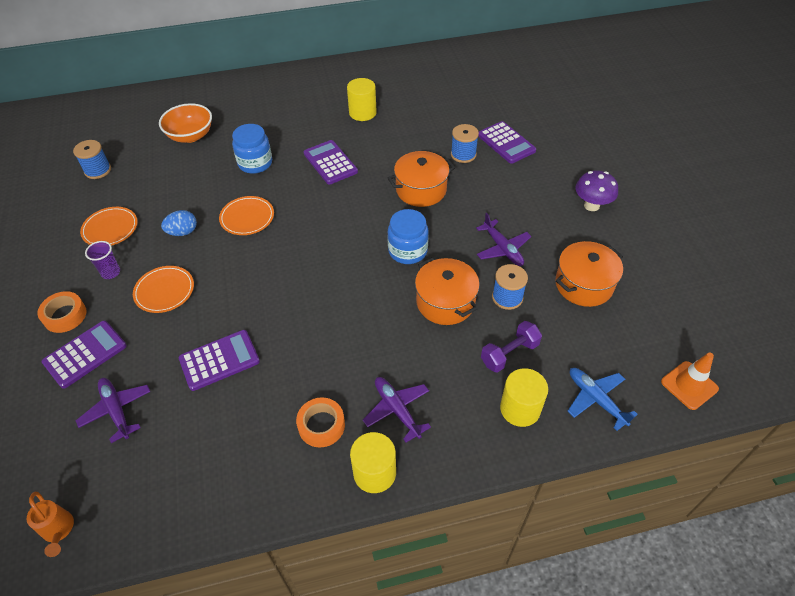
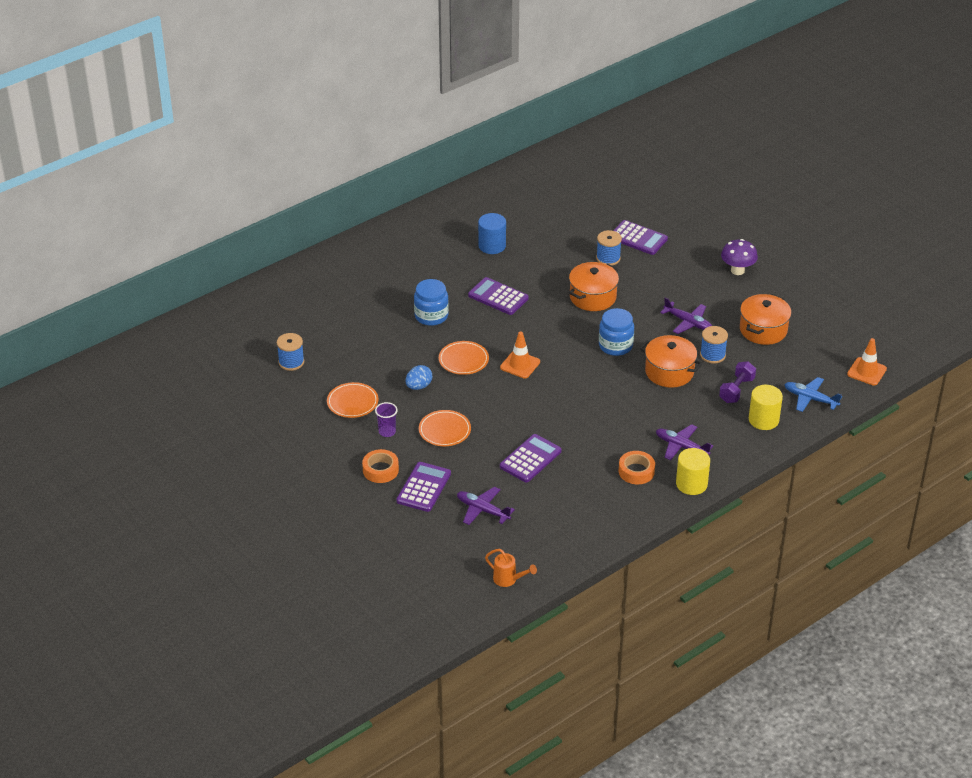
camera: 25 degrees left, 10 degrees down
orange bowl [159,103,212,143] -> none
yellow cylinder [347,78,377,121] -> blue cylinder [478,213,506,254]
none -> orange traffic cone [500,331,540,378]

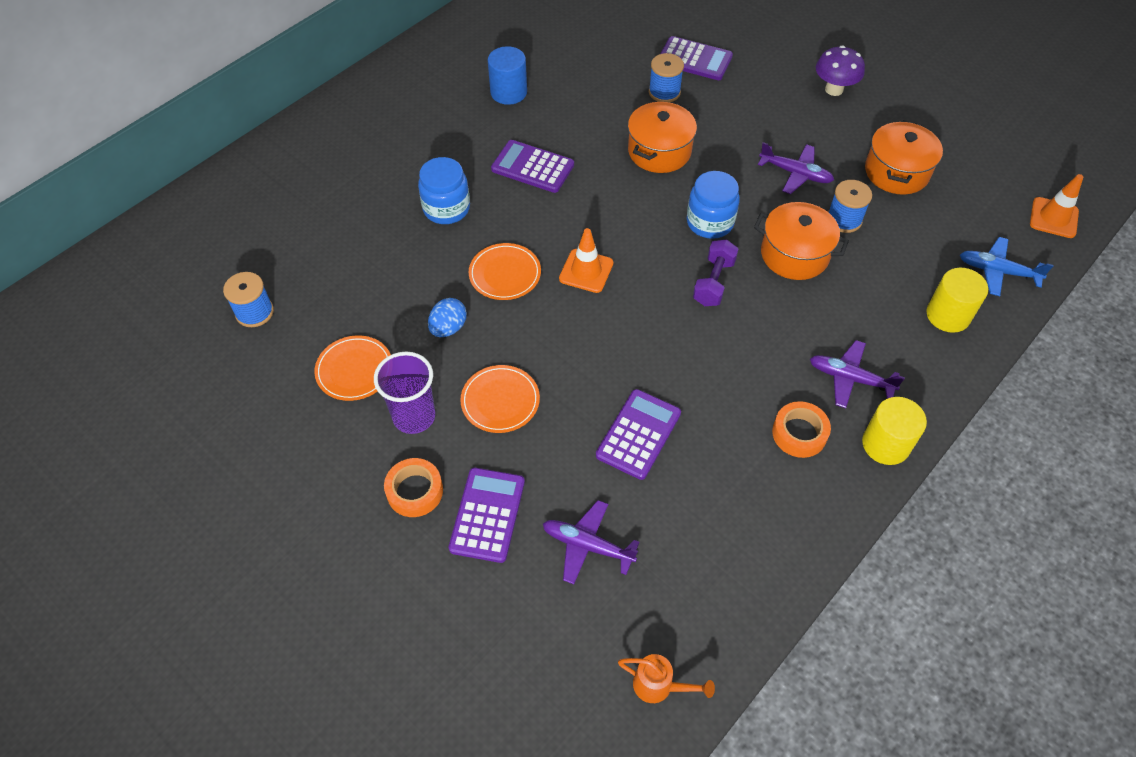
camera: 10 degrees left, 15 degrees up
purple cup [375,402,398,437] -> purple cup [374,352,435,434], size x1.64
purple dumbbell [719,361,756,403] -> purple dumbbell moved to [693,240,739,306]

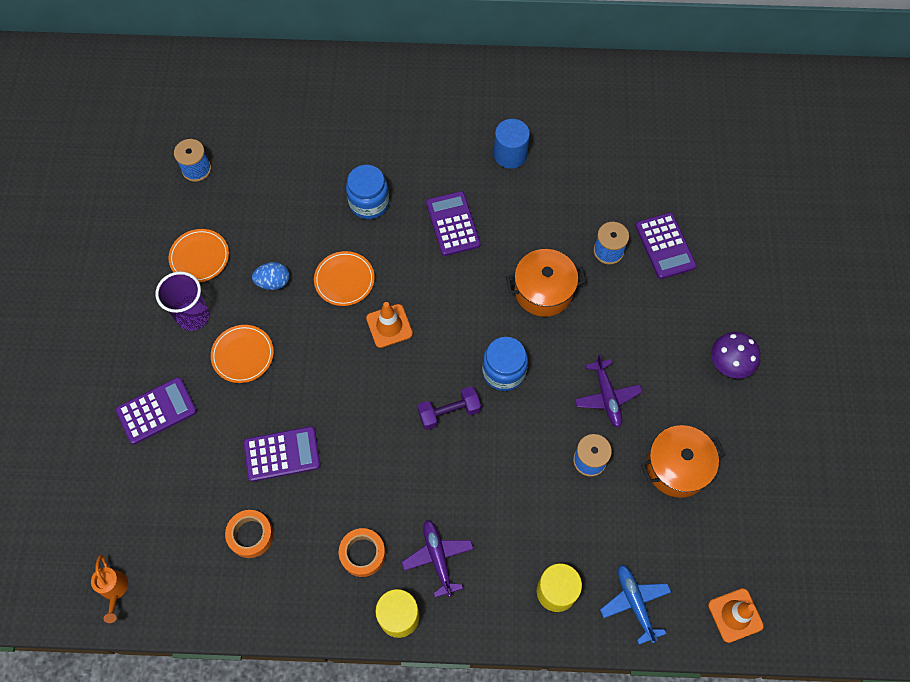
camera: 50 degrees right, 10 degrees up
orange tape [384,458,443,517] -> orange tape moved to [225,510,274,558]
purple plane [543,500,639,585] -> none
orange pot [754,202,849,280] -> none

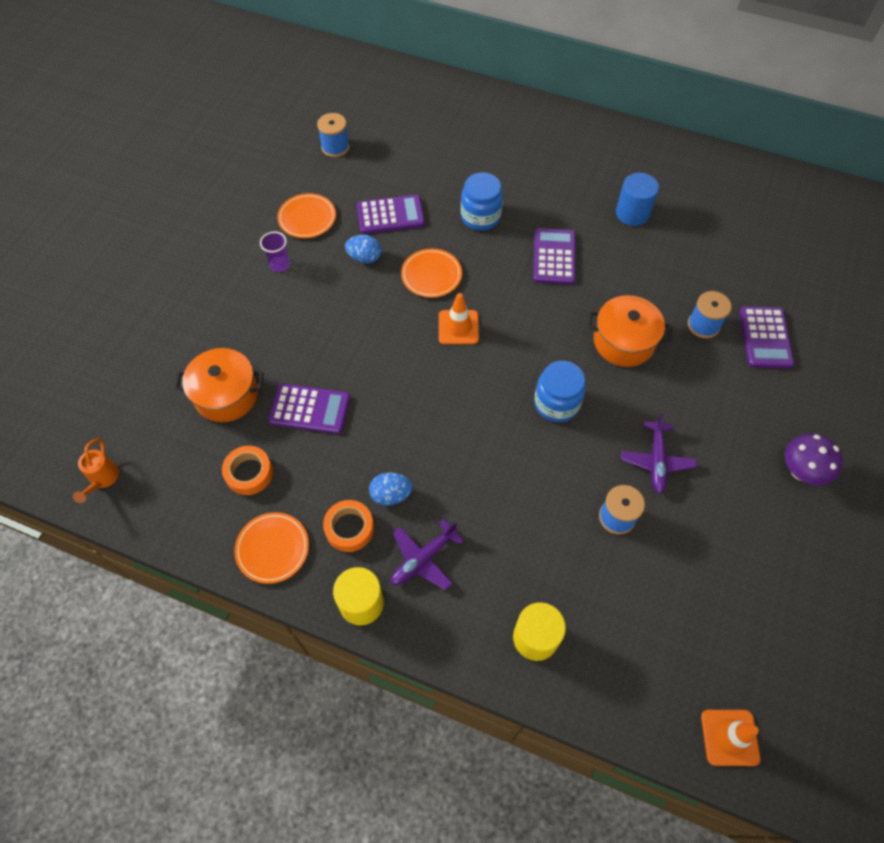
camera: 20 degrees right, 5 degrees down
purple calculator [116,377,197,445] -> purple calculator moved to [357,195,425,234]
purple cup [156,271,209,331] -> purple cup [260,231,290,272], size x0.61
orange plate [211,325,274,383] -> orange plate moved to [234,512,309,584]
purple plane [402,520,474,598] -> purple plane turned 135 degrees counterclockwise [391,519,464,590]
purple dumbbell [417,386,481,430] -> none
blue plane [600,565,671,645] -> none
orange pot [641,425,725,498] -> orange pot moved to [175,348,264,422]
none -> blue egg [369,472,413,506]

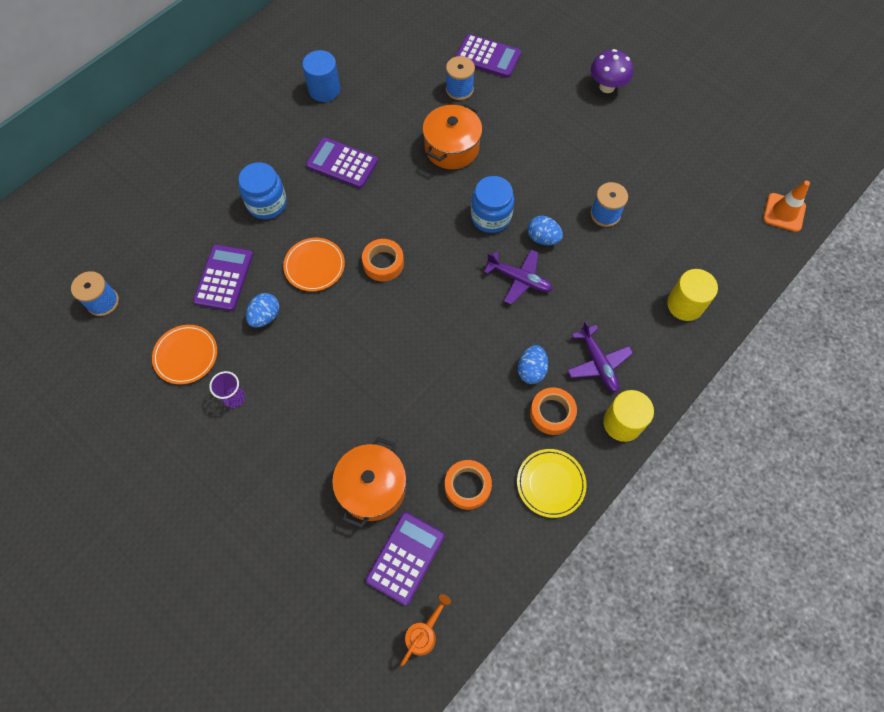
camera: 70 degrees left, 5 degrees up
orange watering can [73,439,119,503] -> orange watering can turned 75 degrees counterclockwise [400,594,451,666]
orange plate [234,512,309,584] -> yellow plate [517,449,587,518]
purple calculator [269,384,350,434] -> purple calculator moved to [366,512,445,605]
orange traffic cone [439,293,479,344] -> orange tape [362,239,404,281]
purple plane [621,413,697,494] -> purple plane moved to [484,249,553,305]
none -> blue egg [528,216,563,245]

